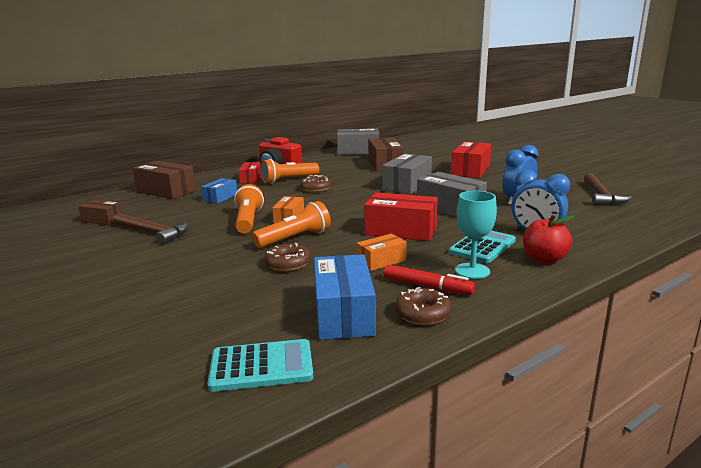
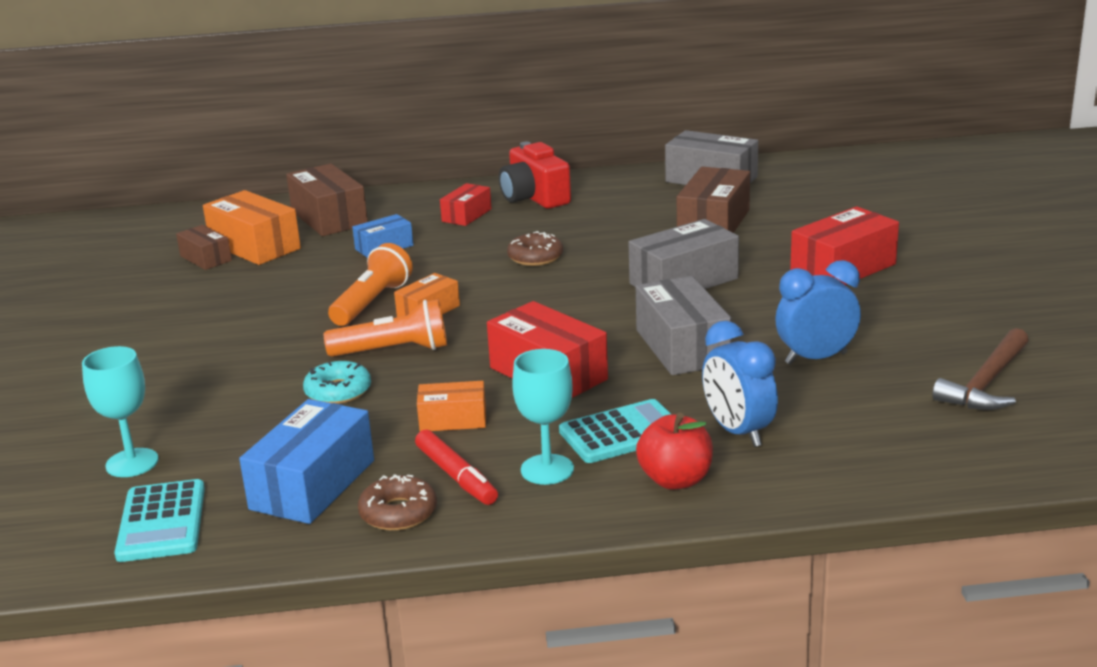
camera: 30 degrees right, 5 degrees up
brown hammer [113,213,188,245] -> none
turquoise calculator [207,339,314,392] -> turquoise calculator turned 60 degrees clockwise [114,479,205,562]
orange flashlight [260,159,319,184] -> none
brown donut [264,243,311,271] -> turquoise donut [303,361,371,404]
none -> turquoise goblet [82,346,159,477]
none -> orange box [203,190,301,265]

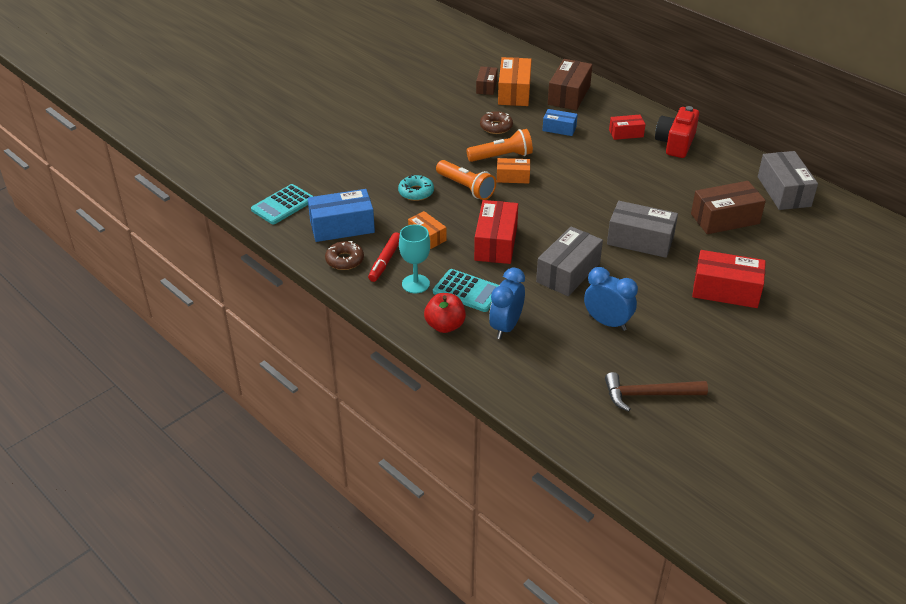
camera: 50 degrees right, 15 degrees up
turquoise goblet [82,346,159,477] -> none
brown donut [507,231,563,266] -> brown donut moved to [480,111,513,134]

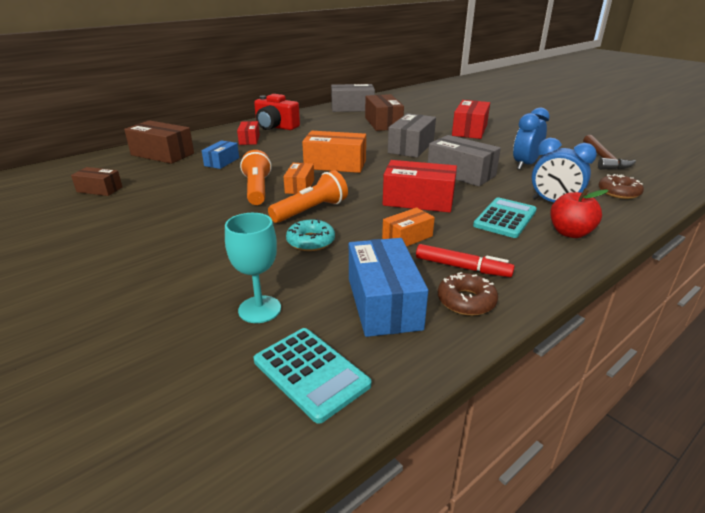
camera: 85 degrees left, 10 degrees down
turquoise goblet [399,225,430,293] -> turquoise goblet moved to [225,213,281,323]
brown donut [480,111,513,134] -> brown donut moved to [599,174,644,199]
orange box [498,57,532,106] -> orange box moved to [302,131,366,173]

